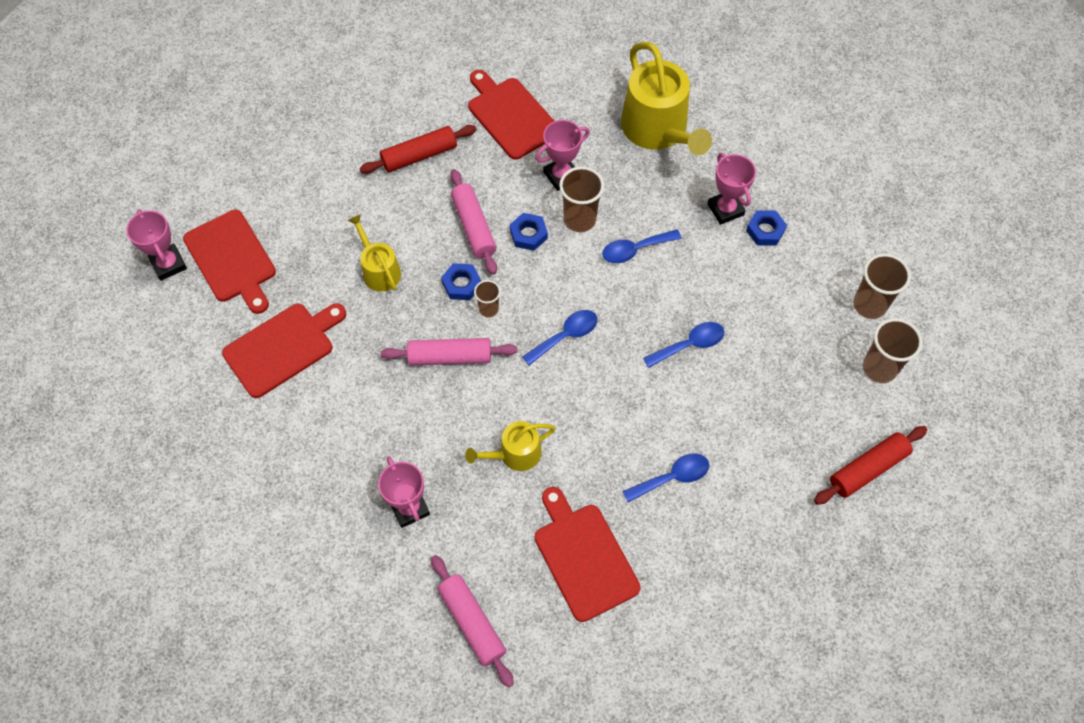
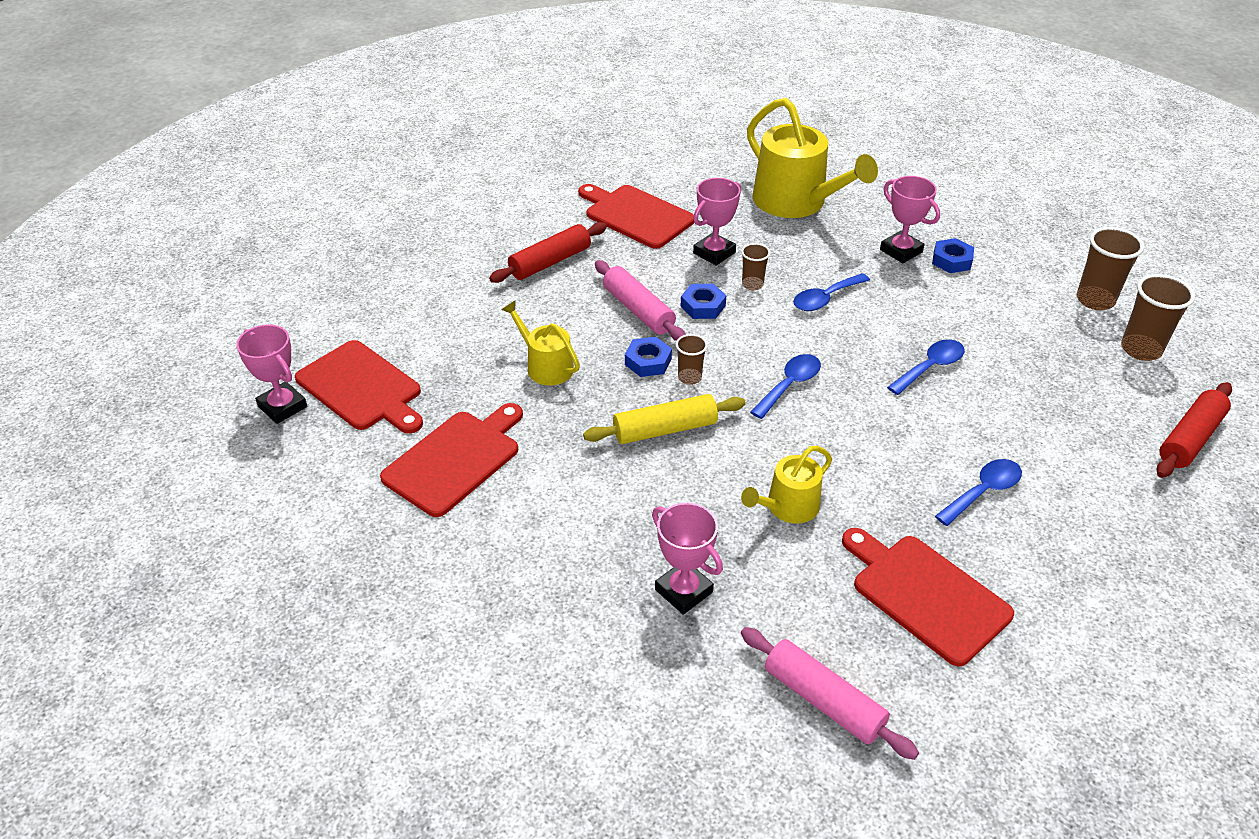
camera: 15 degrees left, 20 degrees down
pink rolling pin [381,338,517,366] -> yellow rolling pin [583,394,746,444]
brown cup [559,166,604,232] -> brown cup [741,243,770,290], size x0.58

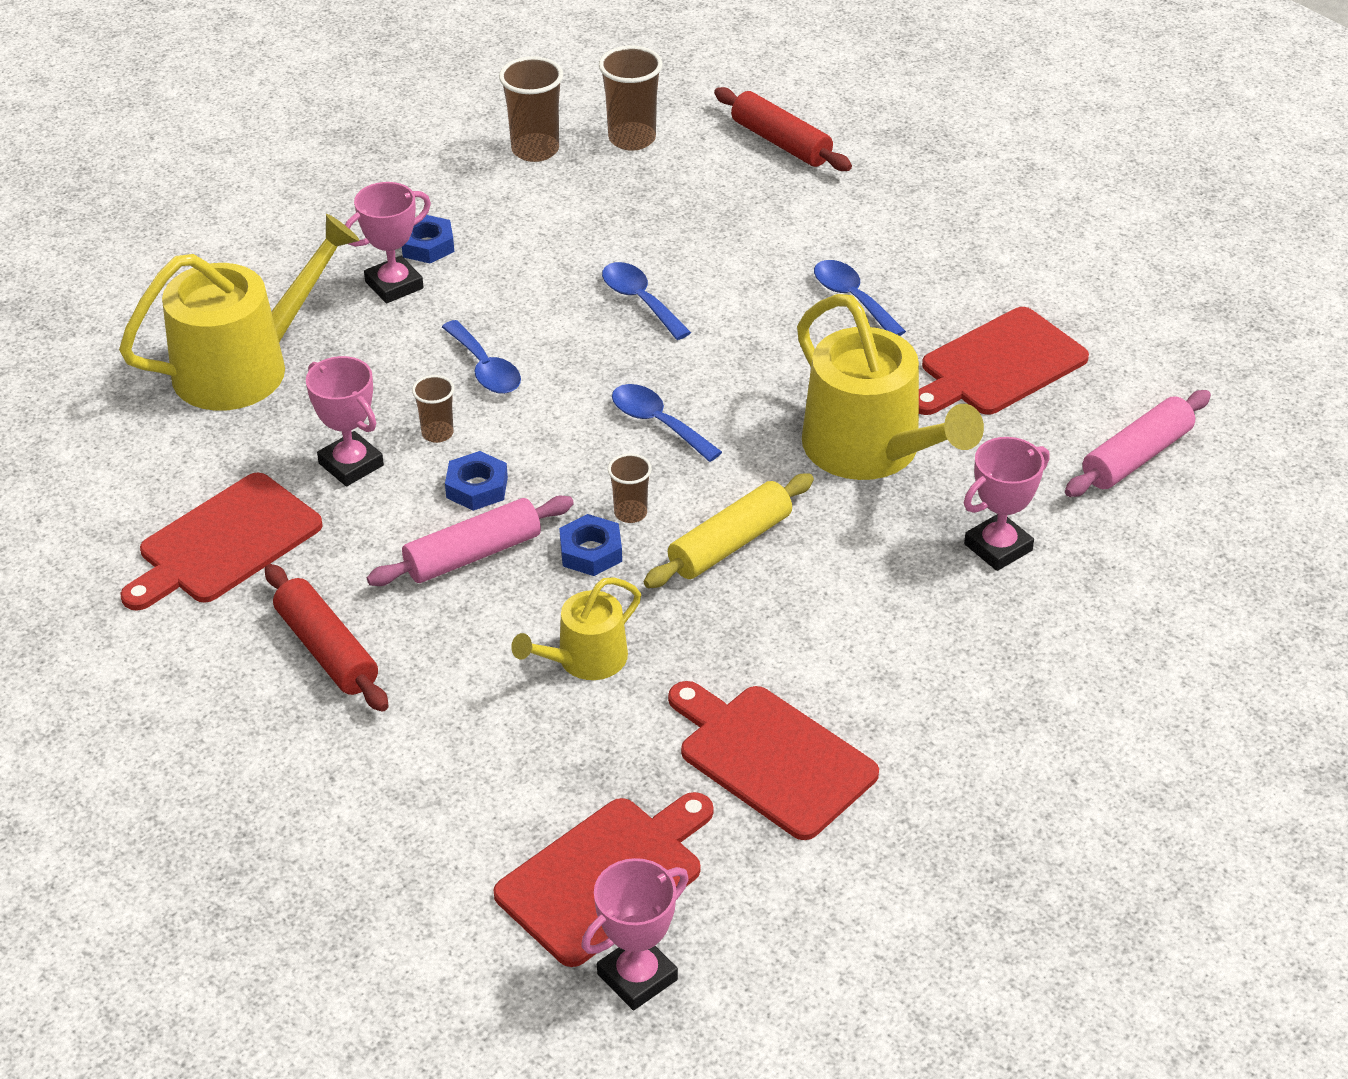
camera: 85 degrees left, 0 degrees up
yellow rolling pin [583,394,746,444] -> yellow rolling pin turned 60 degrees clockwise [644,473,814,588]
yellow watering can [741,446,832,524] -> yellow watering can [797,294,984,480], size x1.86

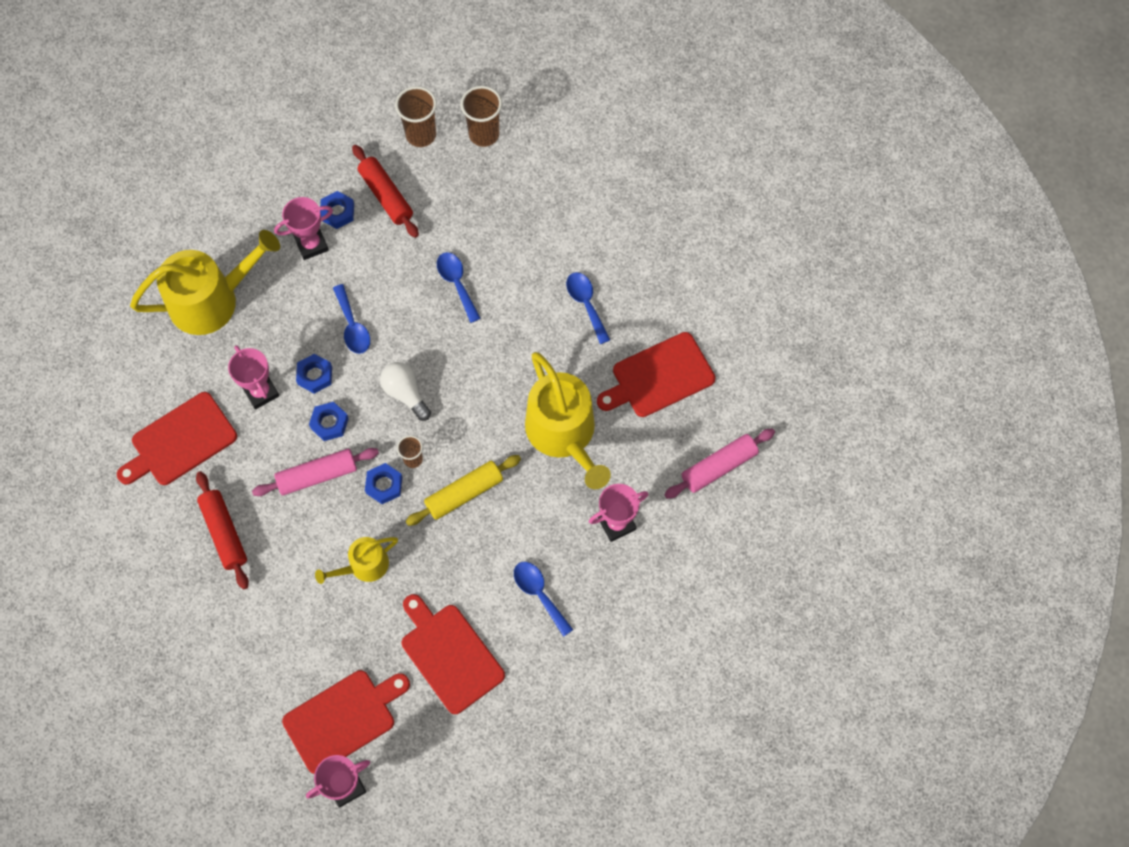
camera: 10 degrees right, 25 degrees up
brown cup [412,375,454,443] -> blue nut [296,354,332,394]
blue spoon [612,384,722,462] -> blue spoon moved to [514,562,573,637]
red rolling pin [714,87,852,171] -> red rolling pin moved to [352,145,419,238]
none -> white light bulb [380,362,431,421]

